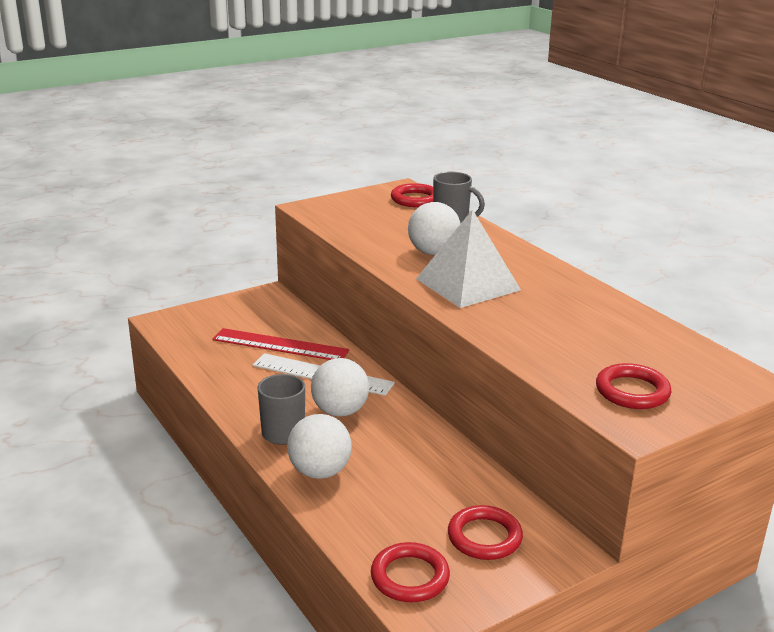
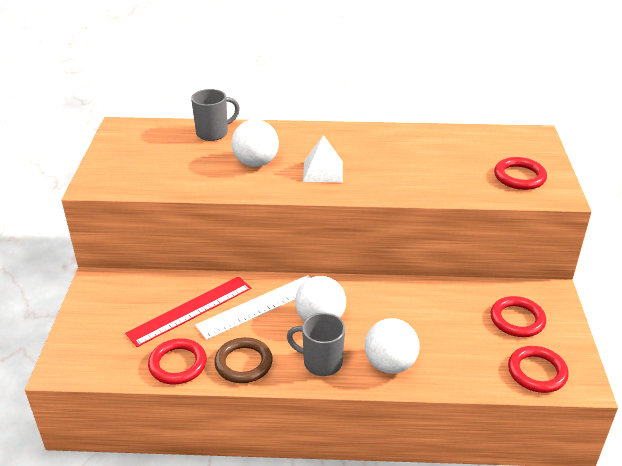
camera: 55 degrees left, 10 degrees up
red ring [391,183,433,207] -> red ring moved to [148,338,207,384]
white pyramid [416,209,521,308] -> white pyramid [303,135,342,182], size x0.62
none -> brown ring [214,337,273,383]

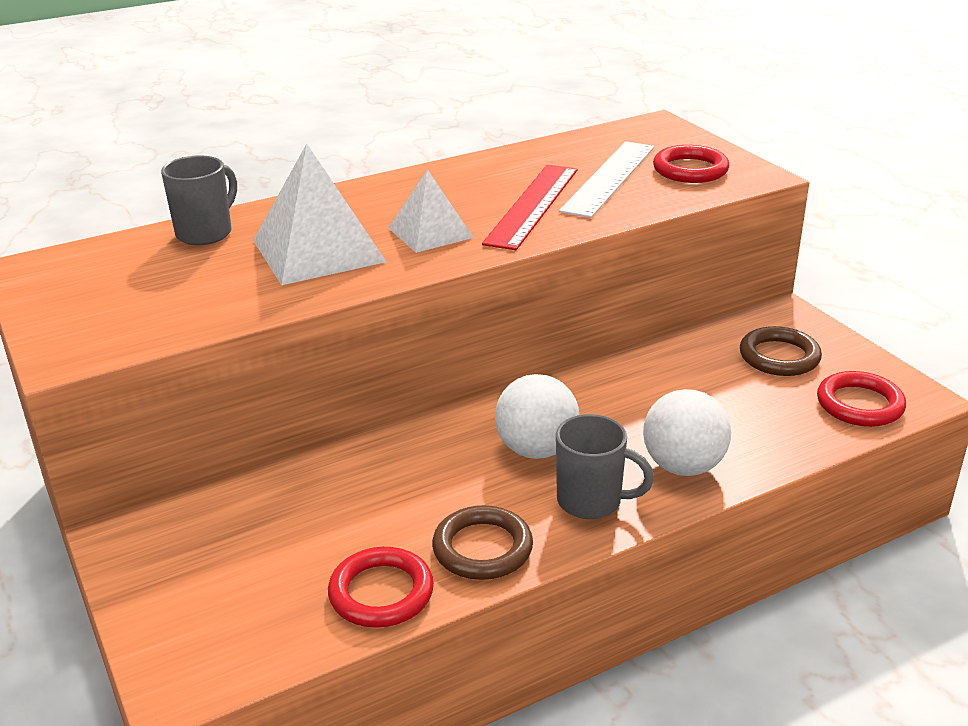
camera: 30 degrees left, 5 degrees down
red ruler [125,276,251,347] -> red ruler moved to [482,165,577,250]
white ruler [195,275,311,340] -> white ruler moved to [559,141,654,218]
white ball [231,119,279,167] -> white pyramid [253,144,386,285]
grey mug [287,313,345,376] -> grey mug turned 150 degrees counterclockwise [556,414,654,519]
red ring [490,296,546,337] -> brown ring [740,326,822,376]

